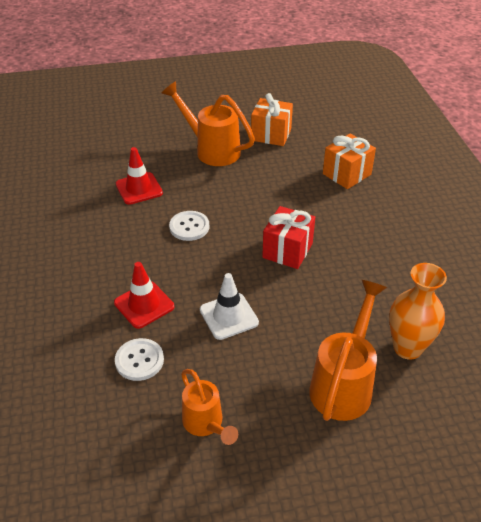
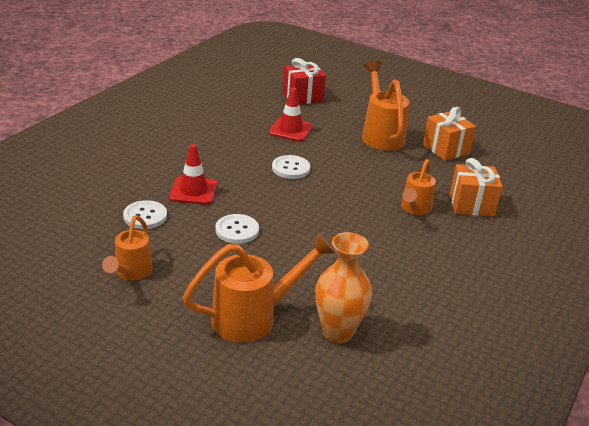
camera: 40 degrees right, 10 degrees down
white traffic cone [200,273,259,340] -> white button [215,214,259,244]
red gift [262,206,315,269] -> red gift moved to [283,58,326,105]
none -> orange watering can [401,159,436,215]

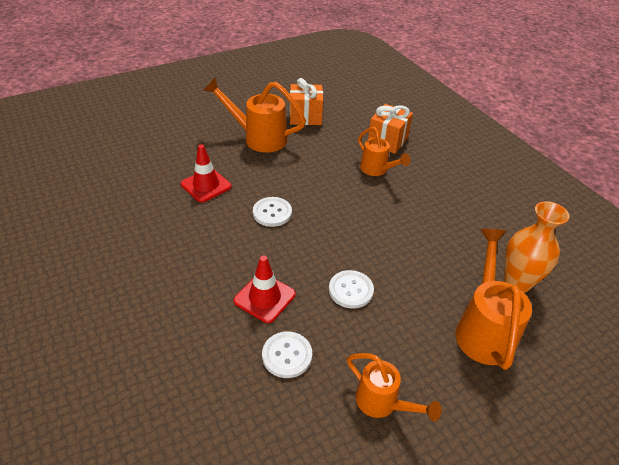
camera: 60 degrees left, 10 degrees up
red gift [283,58,326,105] -> none

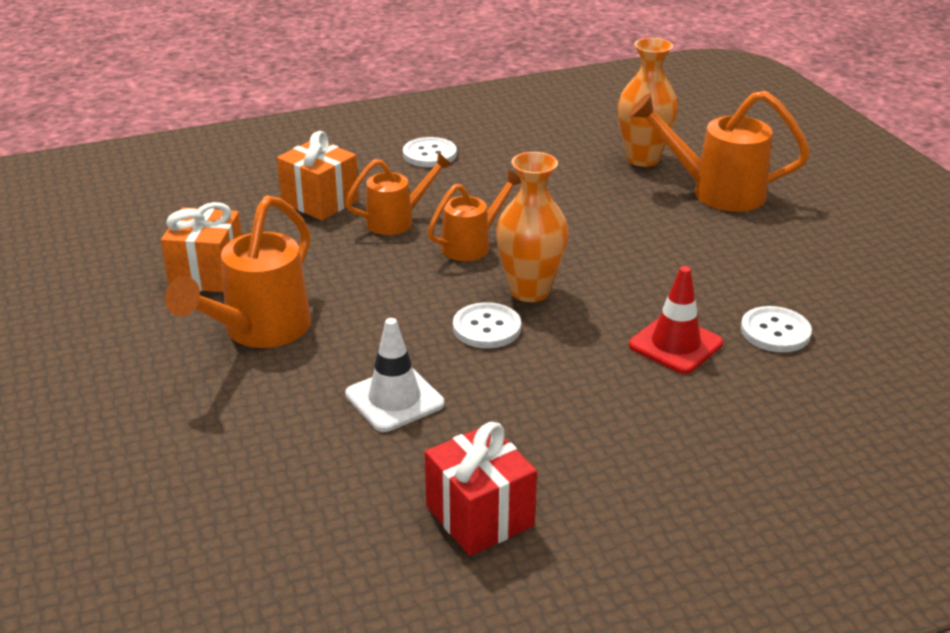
camera: 80 degrees left, 10 degrees down
red traffic cone [181,144,232,203] -> white traffic cone [345,318,444,432]
white button [329,270,374,309] -> white button moved to [403,137,457,167]
orange watering can [347,353,441,421] -> orange watering can moved to [427,170,521,261]
none -> red gift [425,422,537,556]
none -> orange vase [496,152,569,302]

